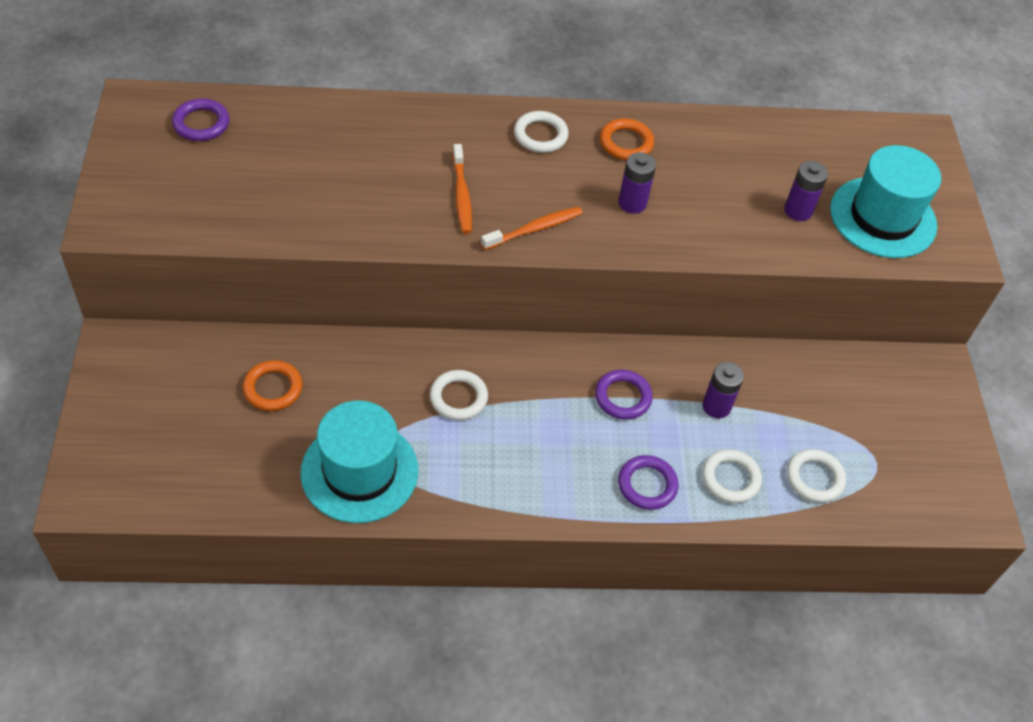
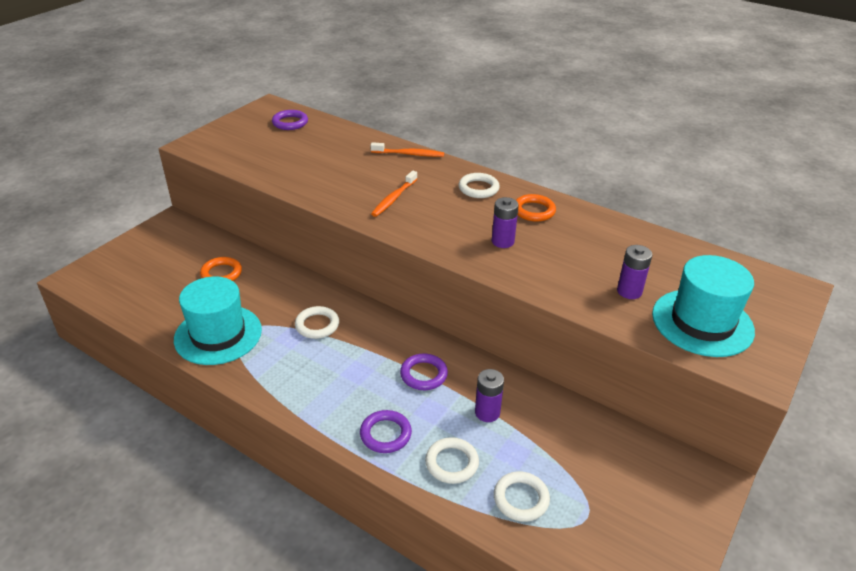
camera: 40 degrees right, 15 degrees down
orange toothbrush [481,207,583,250] -> orange toothbrush moved to [371,142,444,157]

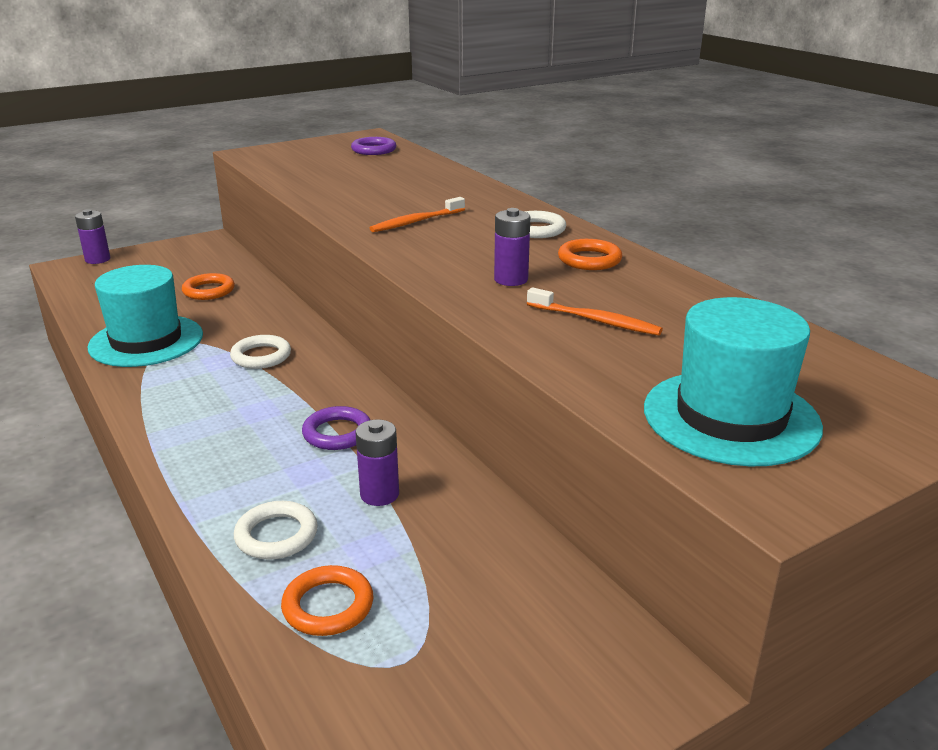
camera: 25 degrees right, 10 degrees down
purple ring [360,410,412,453] -> none
orange toothbrush [371,142,444,157] -> orange toothbrush moved to [527,287,663,335]
white ring [494,471,550,522] -> orange ring [281,565,373,636]
purple battery [617,245,652,299] -> purple battery moved to [75,209,110,264]

